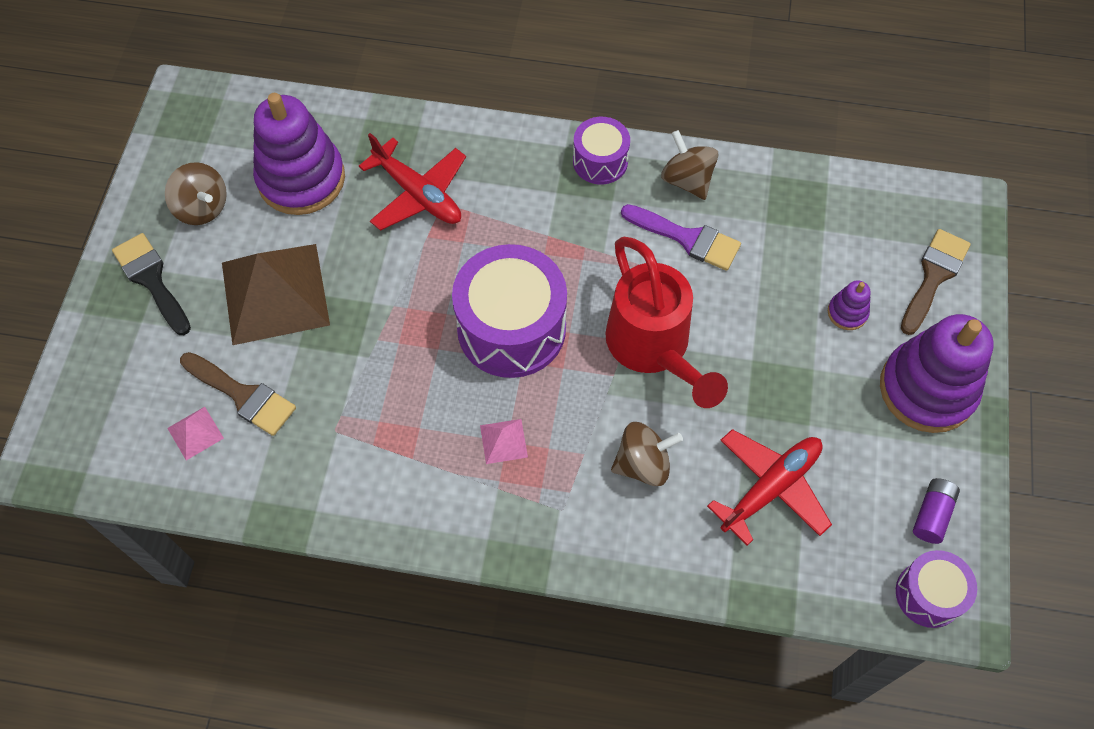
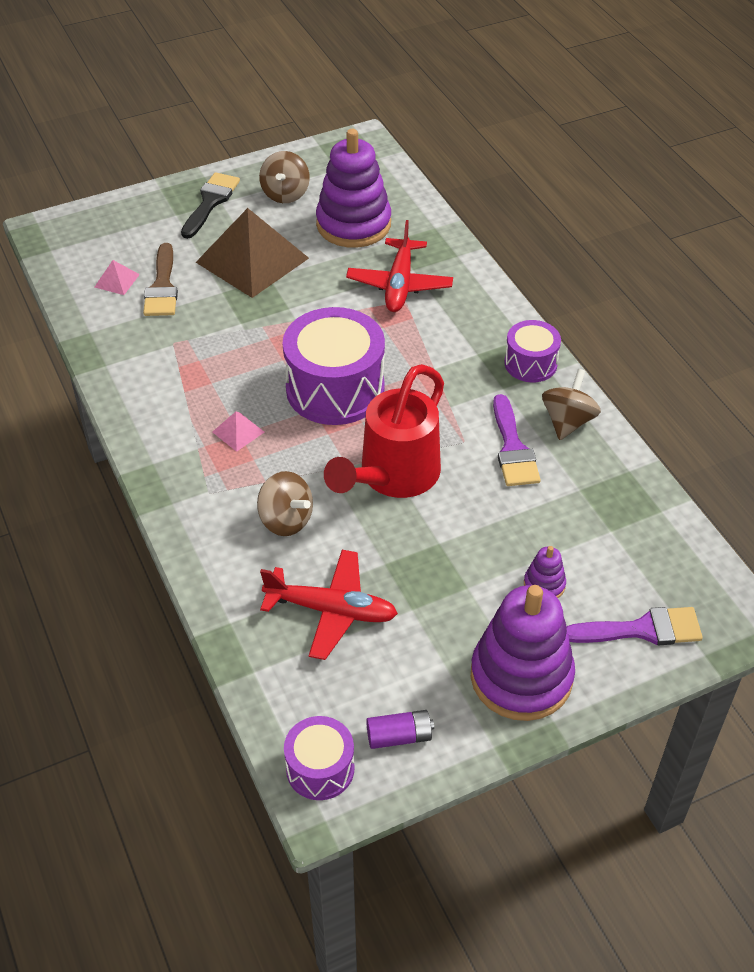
camera: 55 degrees right, 15 degrees down
brown brush [901,229,971,335] -> purple brush [566,607,703,645]

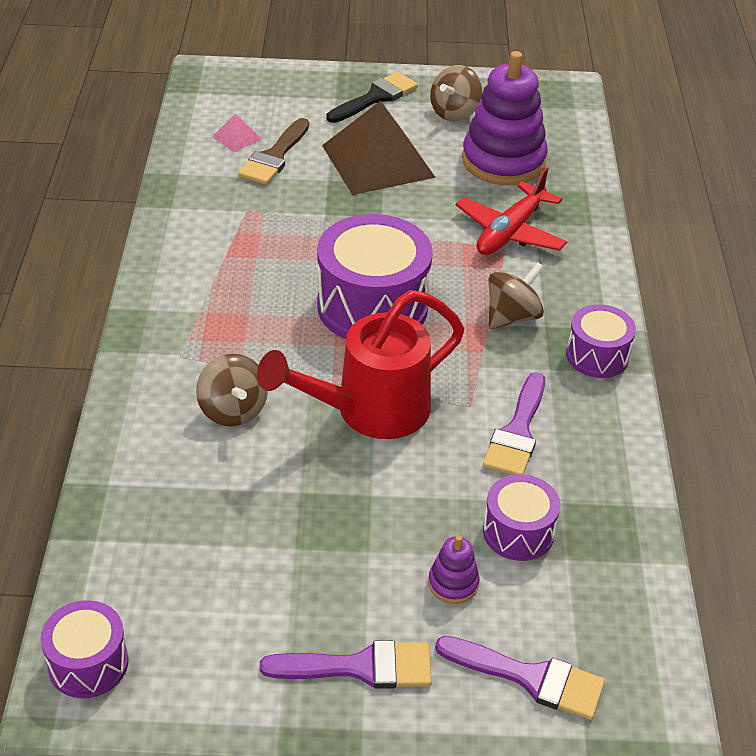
camera: 25 degrees right, 5 degrees down
pink pyramid [213,411,264,452] -> none
red plane [260,550,398,660] -> none
purple battery [366,710,434,749] -> none
purple stacking toy [471,585,575,721] -> purple brush [260,640,432,689]
brown spinning top [542,369,601,440] -> brown spinning top moved to [488,262,544,329]
none -> purple drum [483,474,560,561]

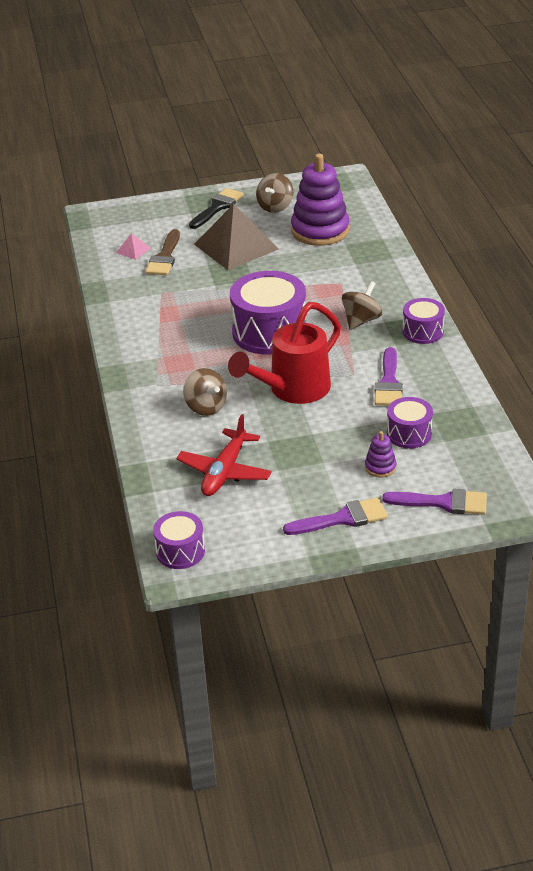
camera: 10 degrees left, 5 degrees down
red plane [456,167,567,255] -> red plane moved to [176,414,272,496]

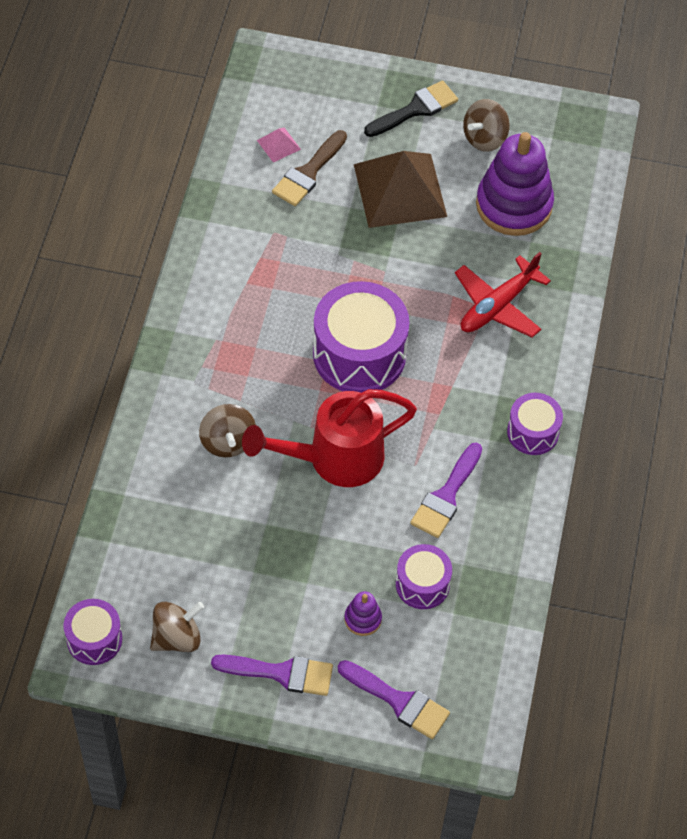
camera: 20 degrees right, 20 degrees up
red plane [176,414,272,496] -> red plane moved to [455,252,551,338]
brown spinning top [342,281,382,330] -> brown spinning top moved to [150,602,204,652]

